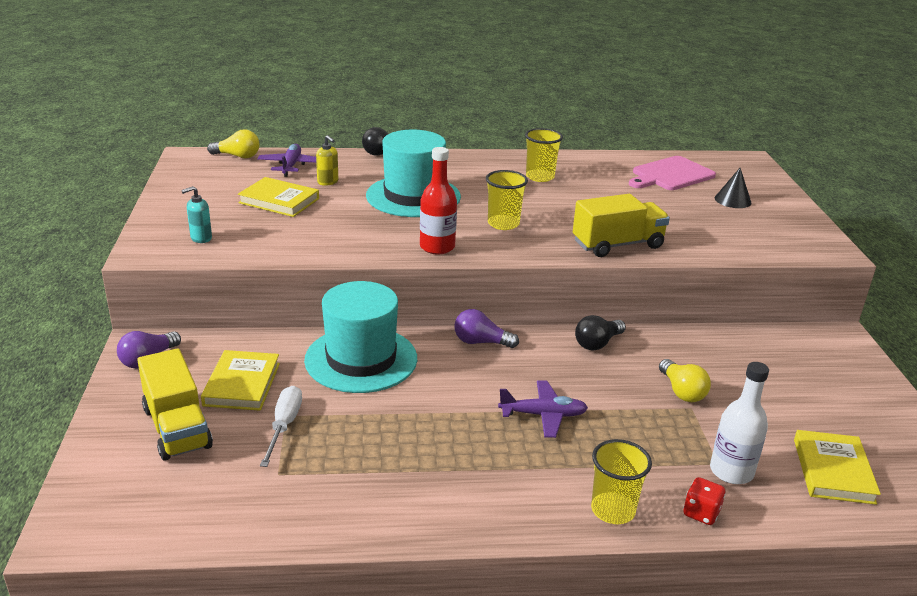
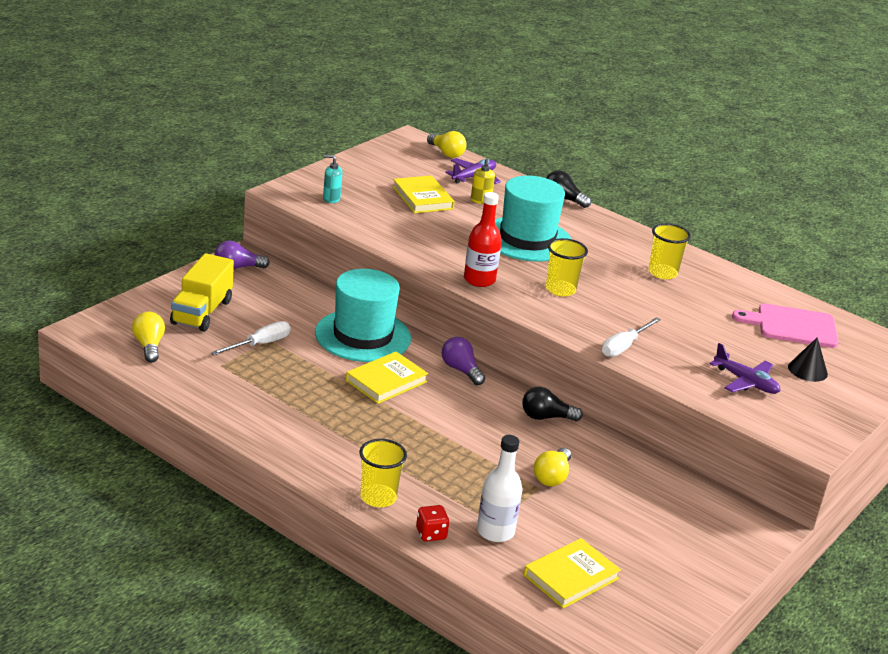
camera: 40 degrees right, 0 degrees up
yellow book [201,350,280,411] -> yellow book moved to [346,352,428,404]
purple plane [498,380,588,438] -> purple plane moved to [709,343,780,394]
yellow truck [573,194,670,257] -> white screwdriver [602,317,661,357]
none -> yellow light bulb [132,312,165,363]

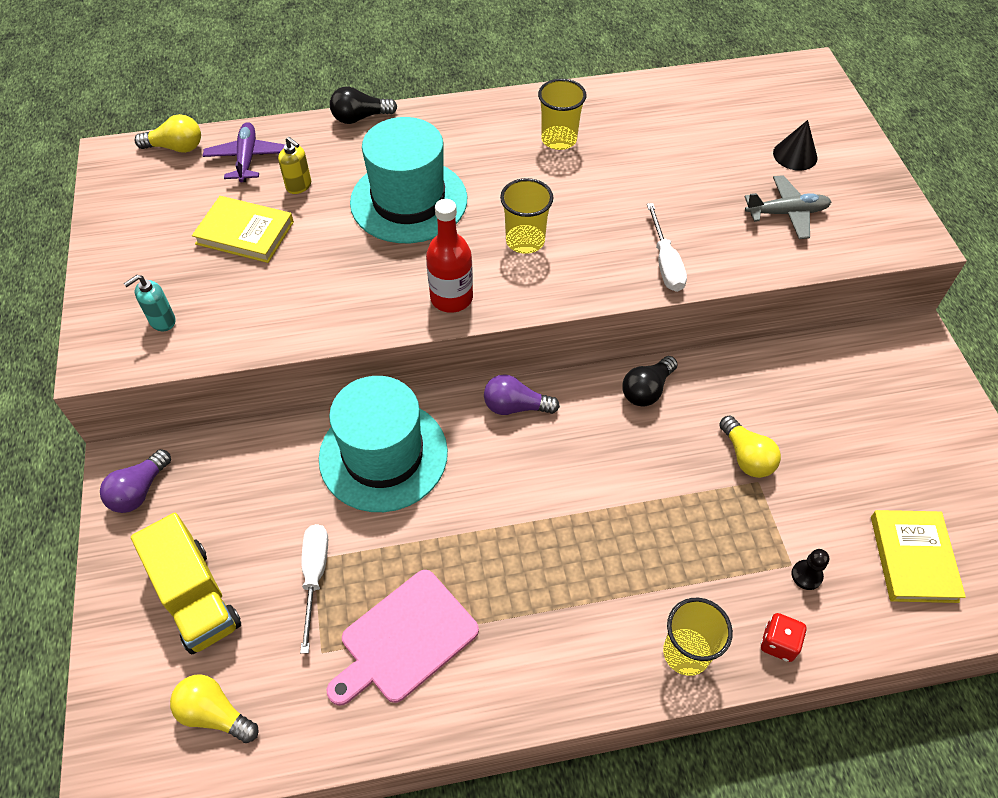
camera: 45 degrees left, 25 degrees up
yellow book [346,352,428,404] -> none
white bottle [477,435,523,542] -> black pawn [791,549,829,590]
purple plane [709,343,780,394] -> grey plane [744,175,831,239]
pink cutting board [732,304,839,348] -> pink cutting board moved to [327,570,479,706]

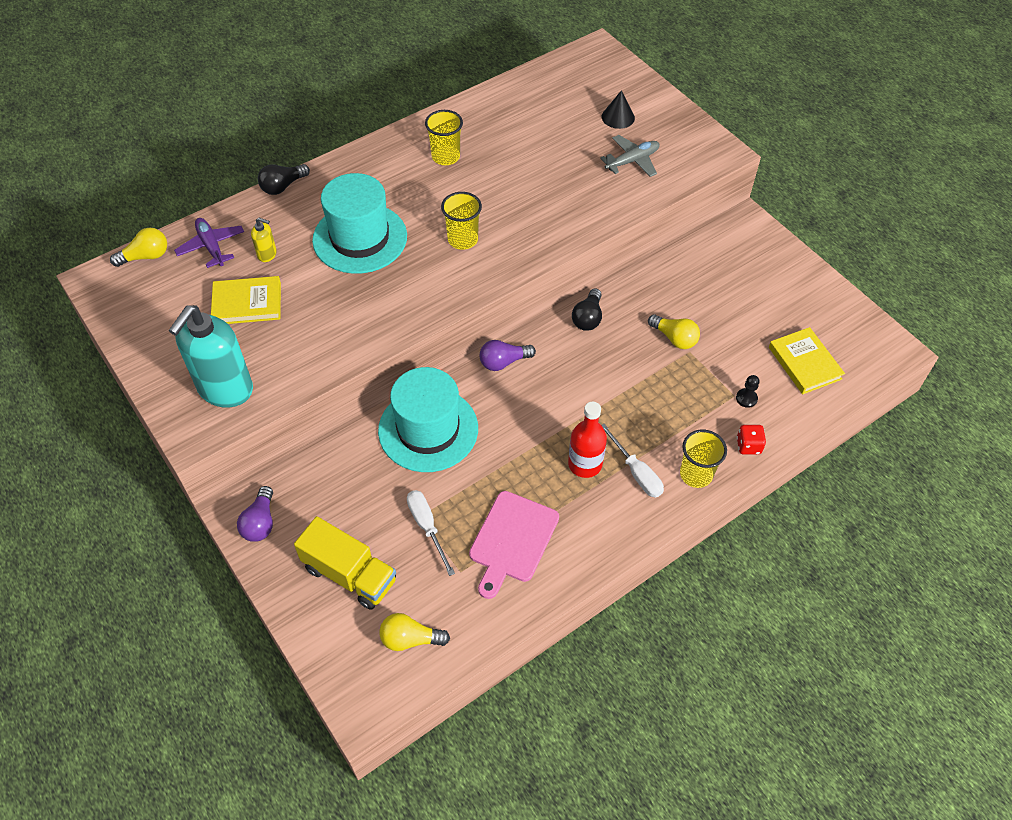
camera: 25 degrees left, 0 degrees up
turquoise soap dispenser [124,275,175,331] -> turquoise soap dispenser [168,305,253,408], size x2.34
red bottle [426,199,473,313] -> red bottle moved to [568,402,607,478]
white screwdriver [647,203,687,292] -> white screwdriver moved to [601,424,664,497]

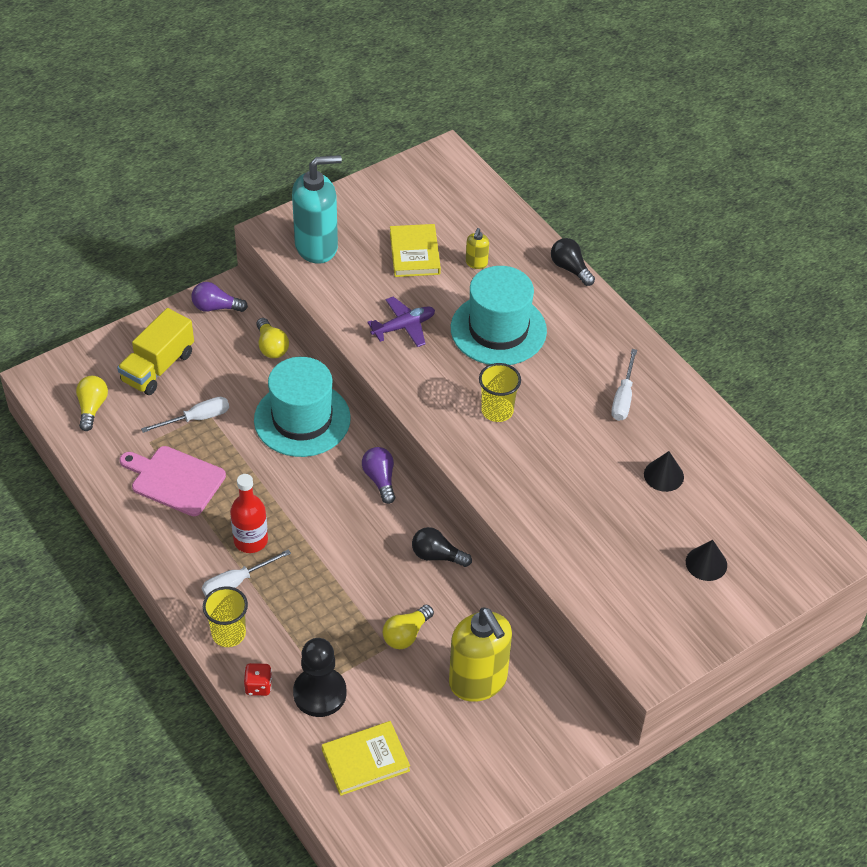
camera: 90 degrees right, 5 degrees down
yellow light bulb [110,228,167,267] -> yellow light bulb moved to [256,318,289,358]
turquoise soap dispenser [168,305,253,408] -> turquoise soap dispenser turned 135 degrees clockwise [292,155,342,264]
purple plane [174,218,244,268] -> purple plane moved to [367,296,435,347]
yellow cup [425,110,463,165] -> white screwdriver [611,349,637,421]
grey plane [600,135,659,177] -> none
black pawn [736,375,760,408] -> black pawn [293,638,347,717], size x2.25
none -> yellow soap dispenser [449,607,512,702]
none -> black cone [644,451,684,492]

